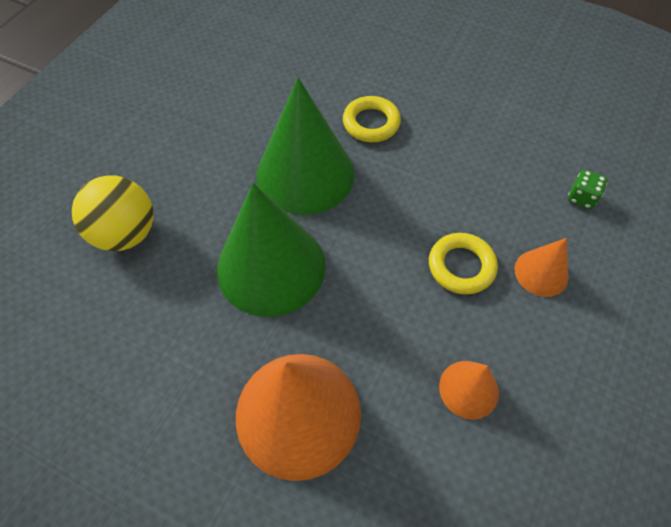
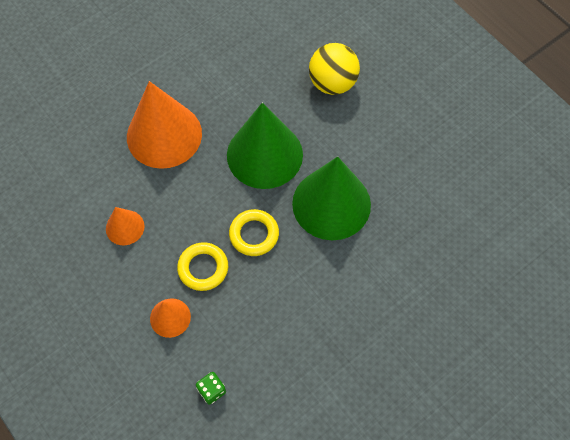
camera: 115 degrees right, 5 degrees up
yellow ring [343,96,401,142] -> yellow ring moved to [229,209,279,256]

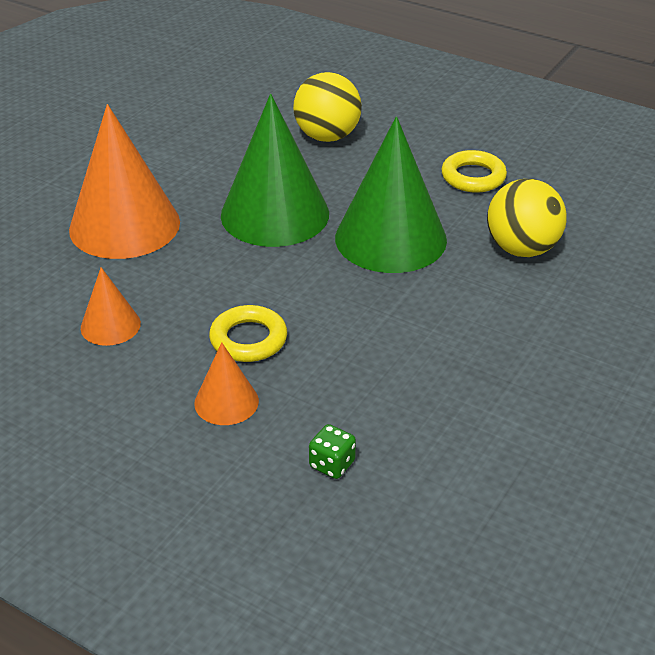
camera: 20 degrees left, 25 degrees down
yellow ring [229,209,279,256] -> yellow ring moved to [442,150,507,193]
none -> yellow ball [487,179,566,257]

